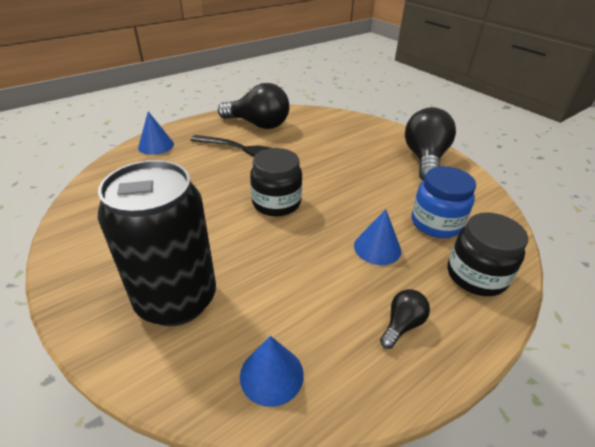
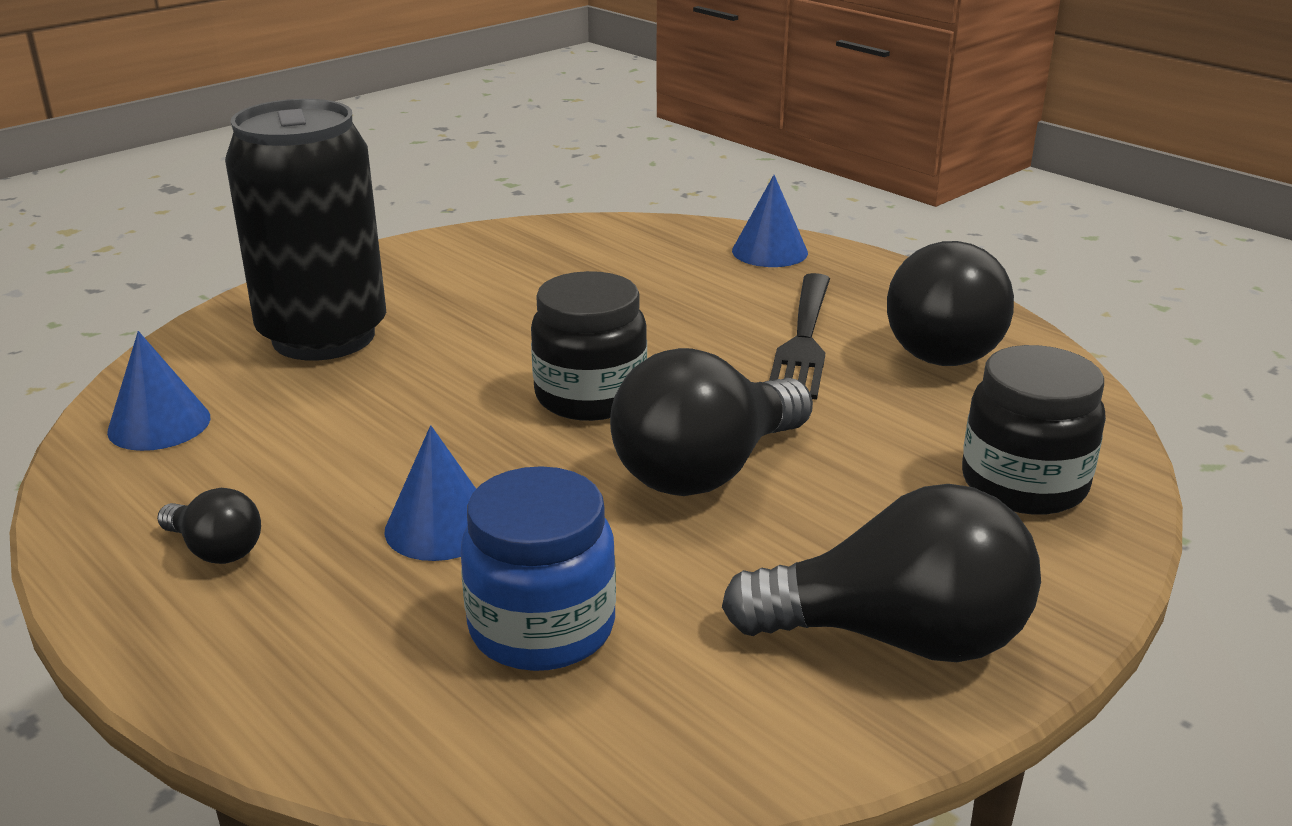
camera: 85 degrees right, 10 degrees down
black jar [448,212,528,296] -> black jar moved to [962,345,1106,515]
none -> black light bulb [610,348,813,496]

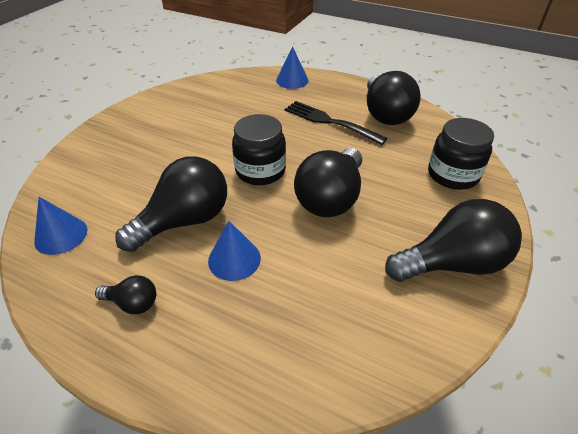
camera: 20 degrees left, 15 degrees up
black can [225,99,386,361] -> none
blue jar [460,466,616,671] -> none
black fork [769,273,830,400] -> black fork turned 135 degrees clockwise [285,101,388,145]
none -> black light bulb [115,156,227,252]

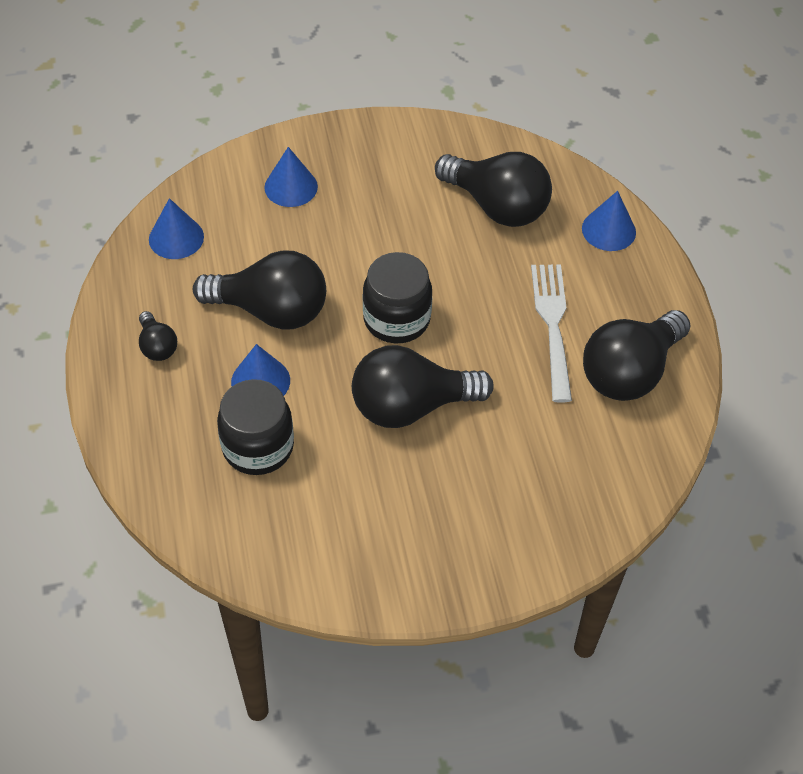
camera: 50 degrees right, 10 degrees up
black fork [285,101,388,145] -> white fork [531,265,572,403]
black light bulb [385,199,522,282] -> black light bulb moved to [435,152,552,227]
black jar [428,118,494,190] -> black jar moved to [217,379,294,475]
none -> blue cone [264,147,318,207]

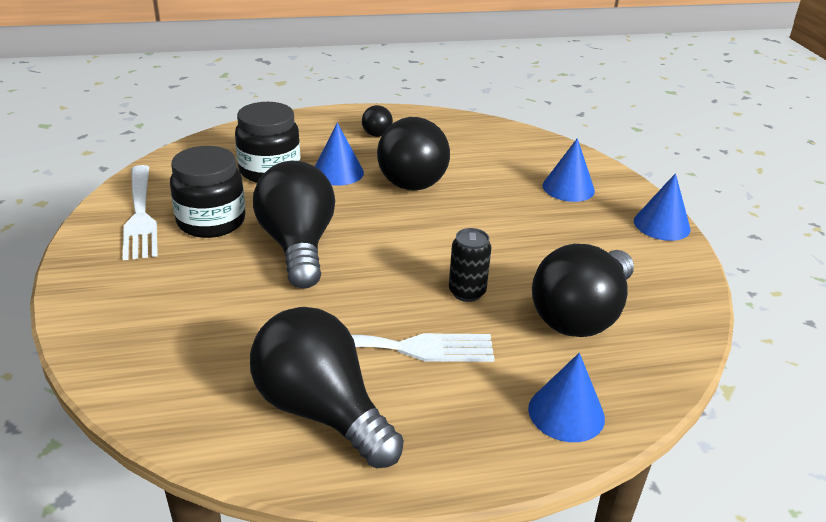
camera: 90 degrees right, 20 degrees down
black light bulb [139,311,177,361] -> black light bulb turned 60 degrees counterclockwise [362,105,393,137]
blue cone [149,198,204,259] -> blue cone moved to [634,173,690,241]
black jar [363,252,432,343] -> black jar moved to [170,146,245,238]
none -> white fork [123,165,158,260]
none -> black can [449,228,492,302]

